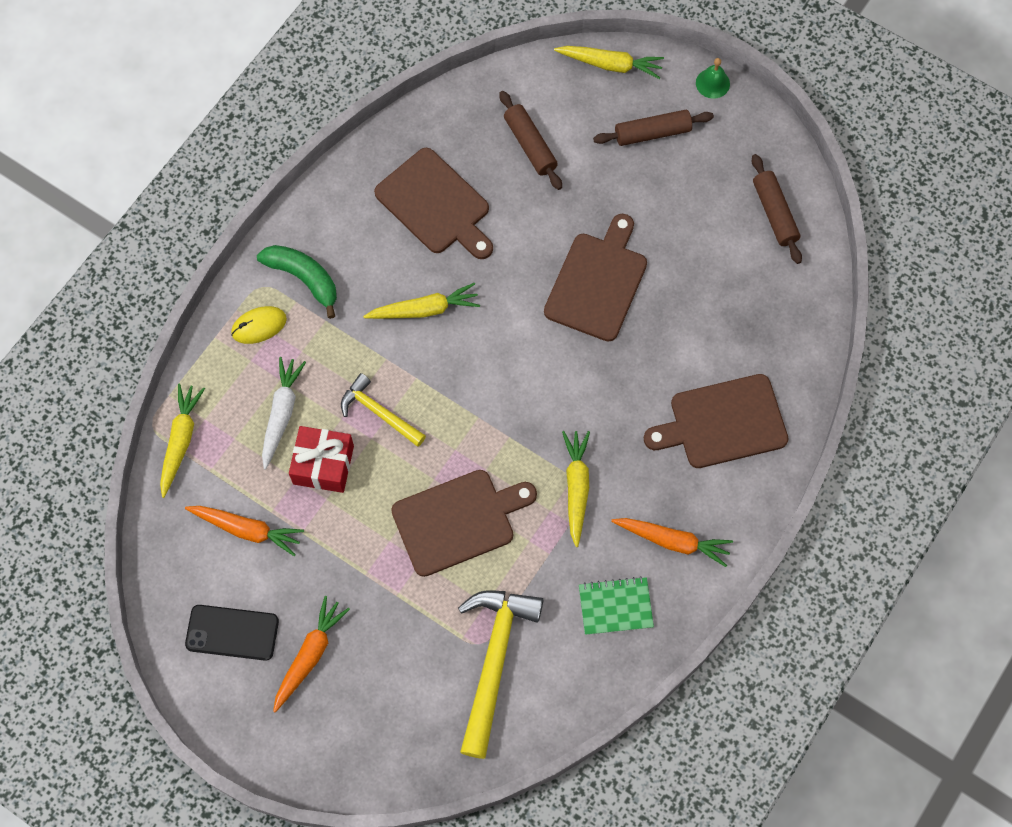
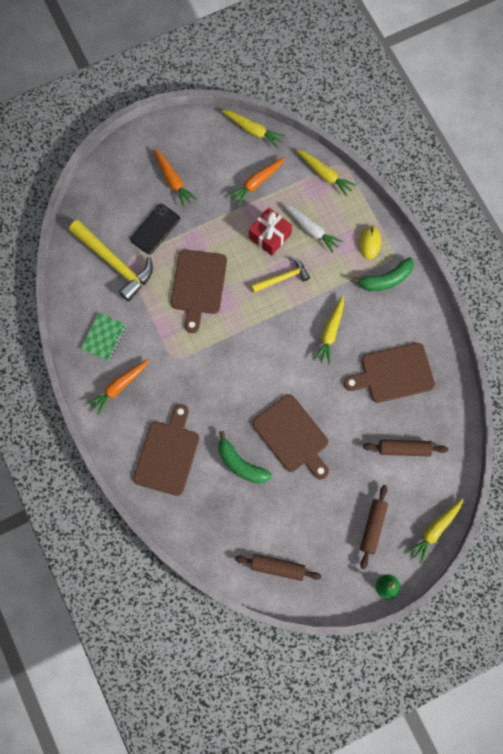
camera: 120 degrees right, 5 degrees up
black phone [185,605,279,661] -> black phone moved to [130,204,180,254]
yellow carrot [562,431,590,547] -> yellow carrot moved to [221,110,286,148]
none -> green banana [218,431,272,483]

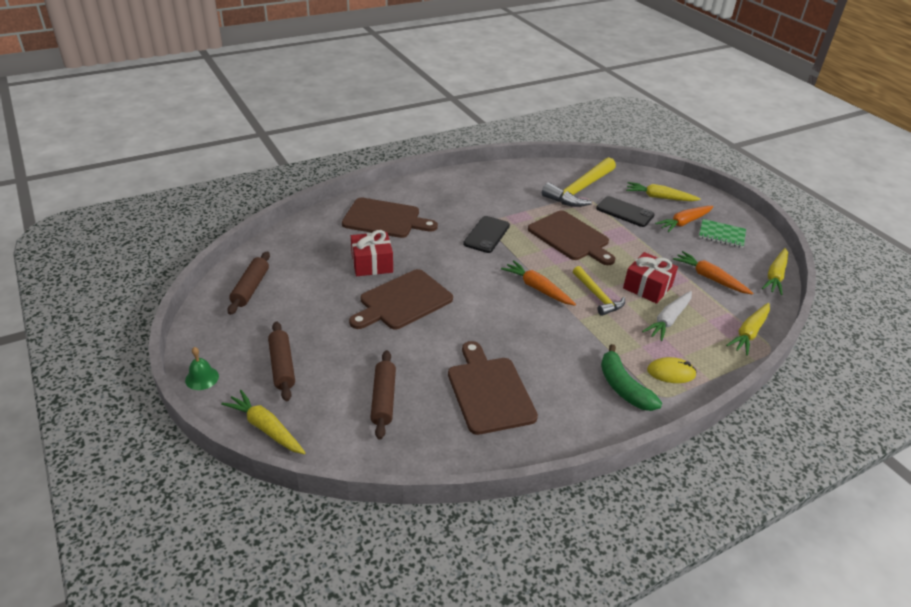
camera: 85 degrees right, 35 degrees down
green notebook [81,313,126,361] -> green notebook moved to [699,219,746,248]
orange carrot [87,359,149,415] -> orange carrot moved to [501,260,576,305]
brown cutting board [171,250,227,333] -> brown cutting board turned 135 degrees counterclockwise [528,211,616,265]
green banana [218,431,272,483] -> red gift [351,230,393,276]
yellow carrot [313,295,344,365] -> yellow carrot moved to [626,182,701,201]
brown rolling pin [360,485,388,569] -> brown rolling pin turned 60 degrees clockwise [268,321,295,401]
none -> black phone [463,216,510,253]

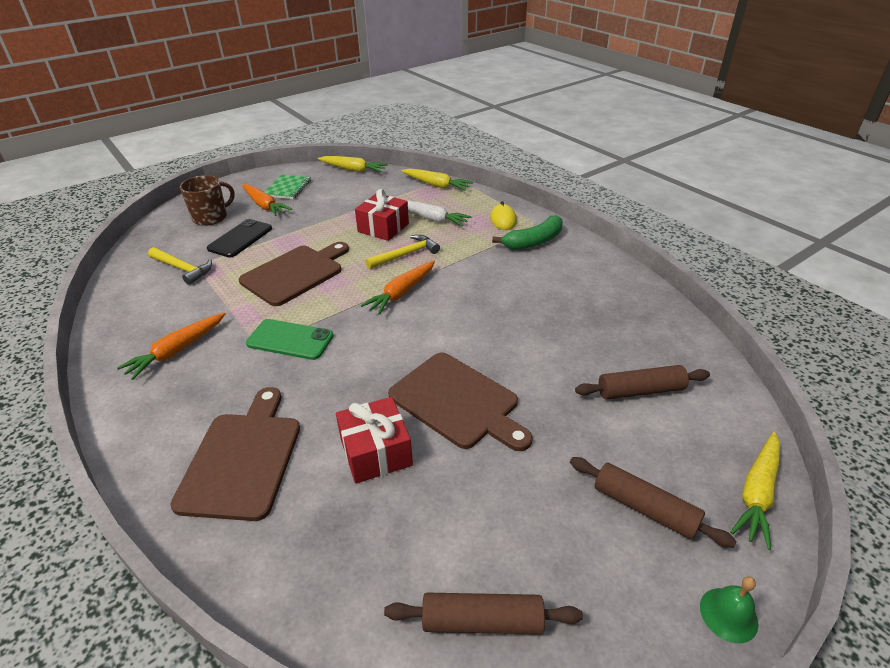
camera: 95 degrees left, 0 degrees up
brown rolling pin [268,321,295,401] -> brown rolling pin turned 60 degrees clockwise [570,457,737,548]
brown cutting board [448,341,538,435] -> none
black phone [463,216,510,253] -> green phone [246,319,334,360]
yellow hammer [542,157,616,207] -> yellow hammer [148,247,212,285], size x0.59
yellow carrot [626,182,701,201] -> brown mug [180,175,235,226]
orange carrot [673,251,753,295] -> orange carrot moved to [117,312,226,380]

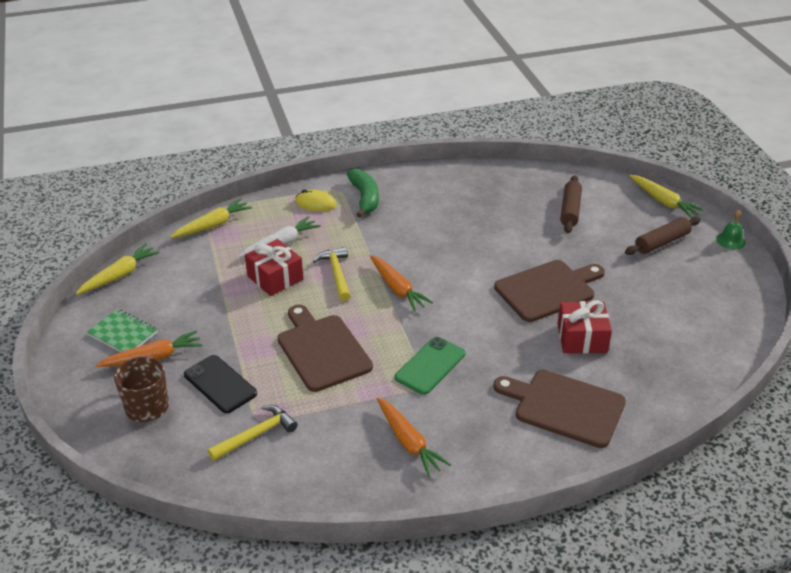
camera: 70 degrees left, 0 degrees up
brown rolling pin [384,592,583,634] -> none

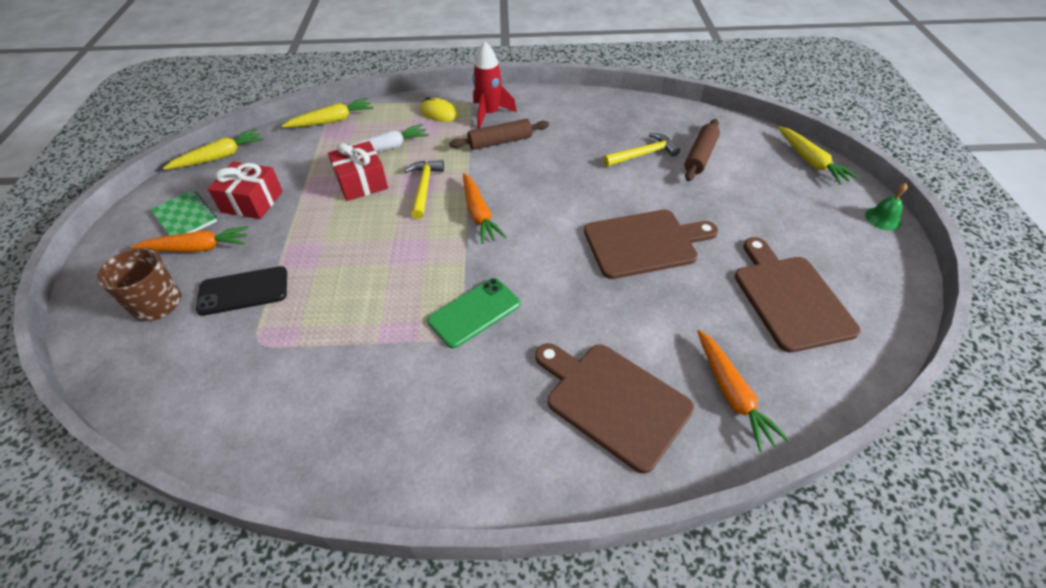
camera: 15 degrees right, 10 degrees up
black phone [184,355,257,413] -> black phone turned 75 degrees counterclockwise [196,266,287,316]
yellow hammer [208,405,298,461] -> yellow hammer moved to [603,133,680,167]
brown cutting board [278,305,373,392] -> brown cutting board moved to [735,237,861,353]
green banana [347,169,379,218] -> red rocket [473,42,517,129]
orange carrot [377,398,451,477] -> orange carrot moved to [697,330,790,452]
red gift [557,300,612,353] -> red gift moved to [208,162,283,219]
brown rolling pin [625,217,701,255] -> brown rolling pin moved to [449,119,549,150]

